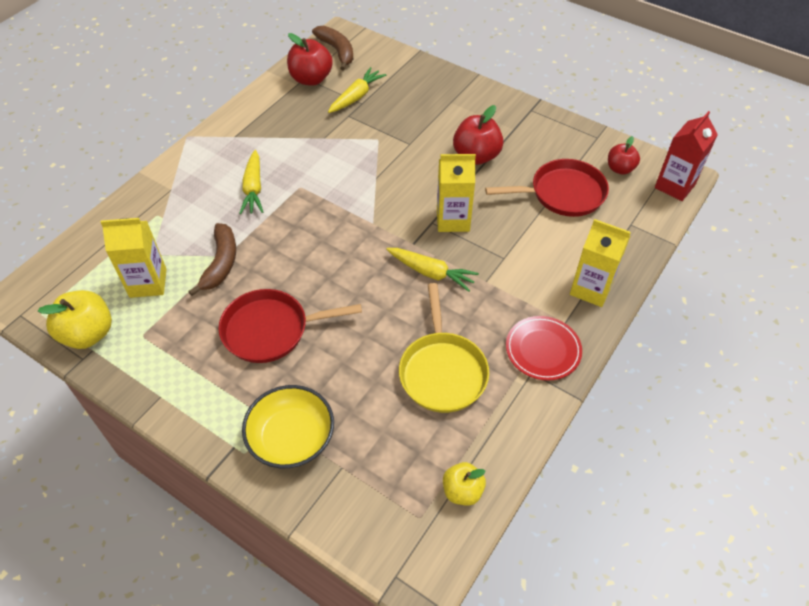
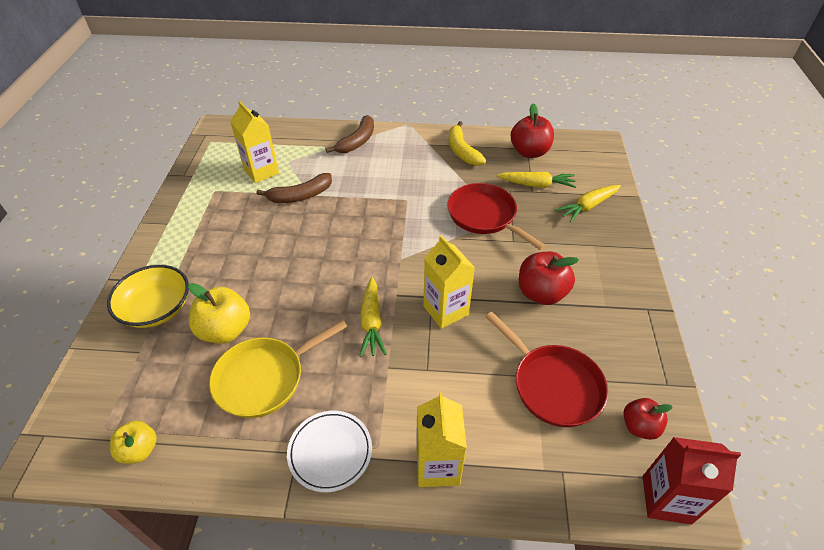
camera: 60 degrees right, 5 degrees down
yellow apple [38,290,112,349] -> yellow apple moved to [188,283,250,344]
red pan [218,289,362,363] -> red pan moved to [447,183,546,250]
yellow carrot [239,150,263,214] -> yellow carrot moved to [555,185,621,222]
brown banana [312,26,353,71] -> brown banana moved to [326,115,374,153]
red plate [506,316,582,381] -> white plate [287,411,372,492]
none -> yellow banana [449,121,486,166]

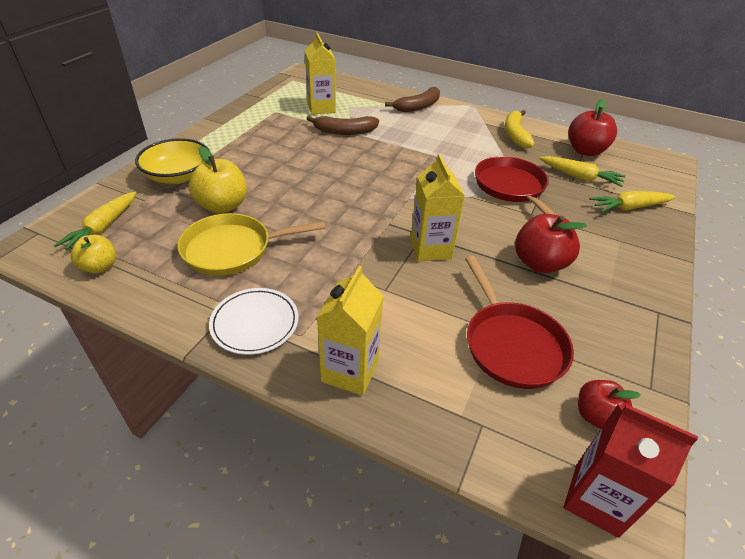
camera: 20 degrees right, 5 degrees down
yellow carrot [360,277,387,357] -> yellow carrot moved to [54,192,136,250]

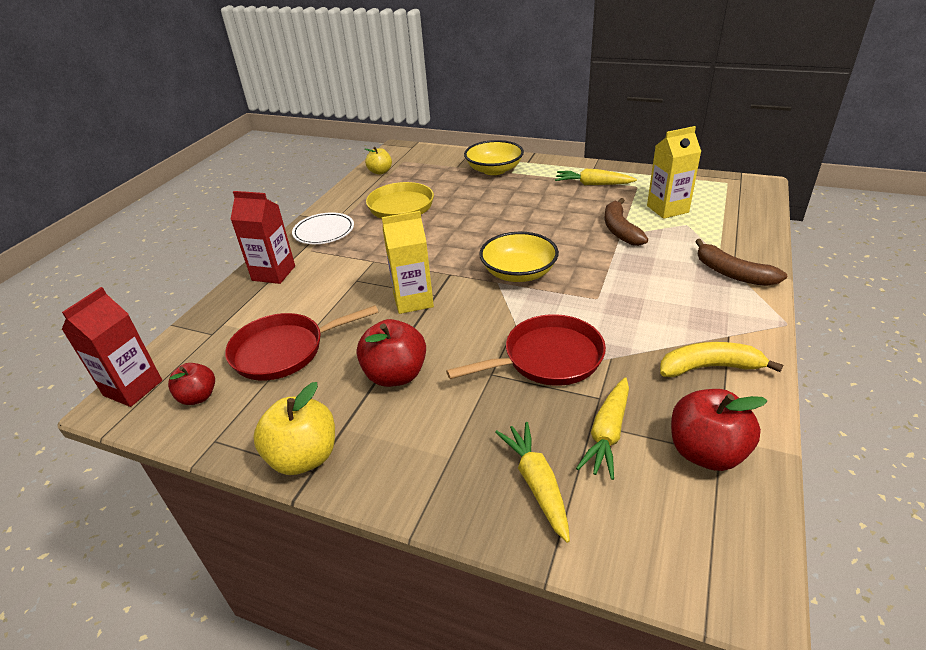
camera: 90 degrees right, 5 degrees down
yellow carrot [54,192,136,250] -> yellow carrot moved to [555,169,637,185]
yellow apple [189,146,247,214] -> yellow apple moved to [253,382,335,475]
yellow carton [317,266,383,396] -> red carton [230,191,295,284]
none -> yellow bowl [479,232,559,282]

